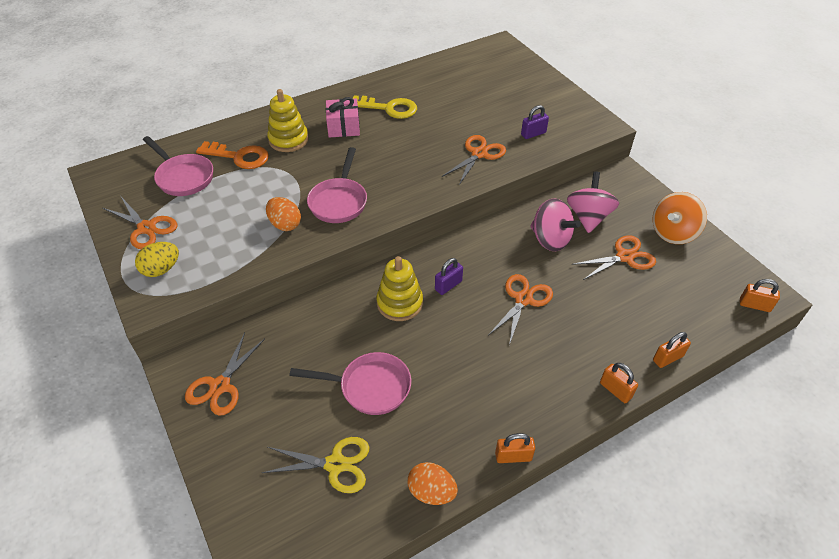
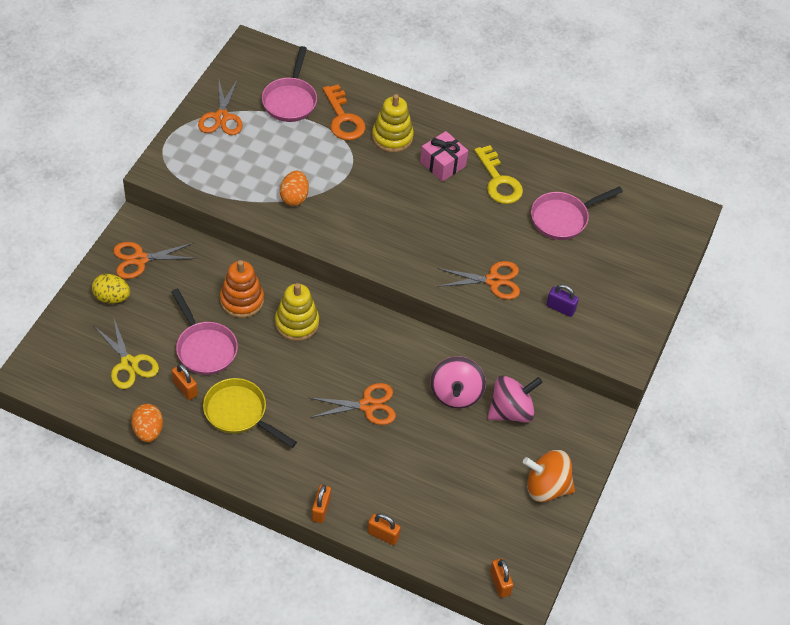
camera: 50 degrees right, 5 degrees up
yellow egg [135,242,179,277] -> yellow egg moved to [92,274,130,304]
pink pan [307,147,367,223] -> pink pan moved to [531,186,623,240]
purple padlock [435,258,463,295] -> none
orange padlock [495,433,535,463] -> orange padlock moved to [172,364,198,400]
orange scissors [571,235,656,280] -> none
none -> yellow pan [203,378,297,448]
none -> orange stacking toy [220,260,264,318]

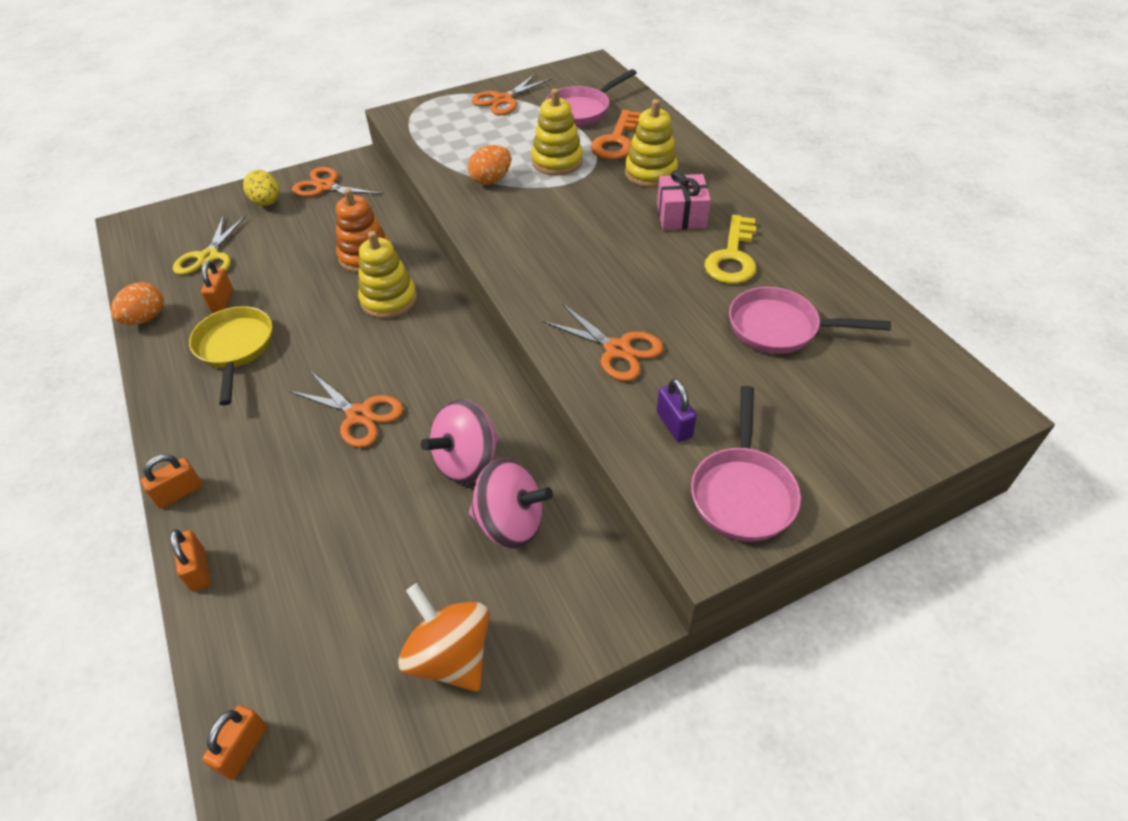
camera: 45 degrees right, 5 degrees down
pink pan [171,289,238,375] -> pink pan moved to [691,386,801,542]
none -> yellow stacking toy [531,89,583,176]

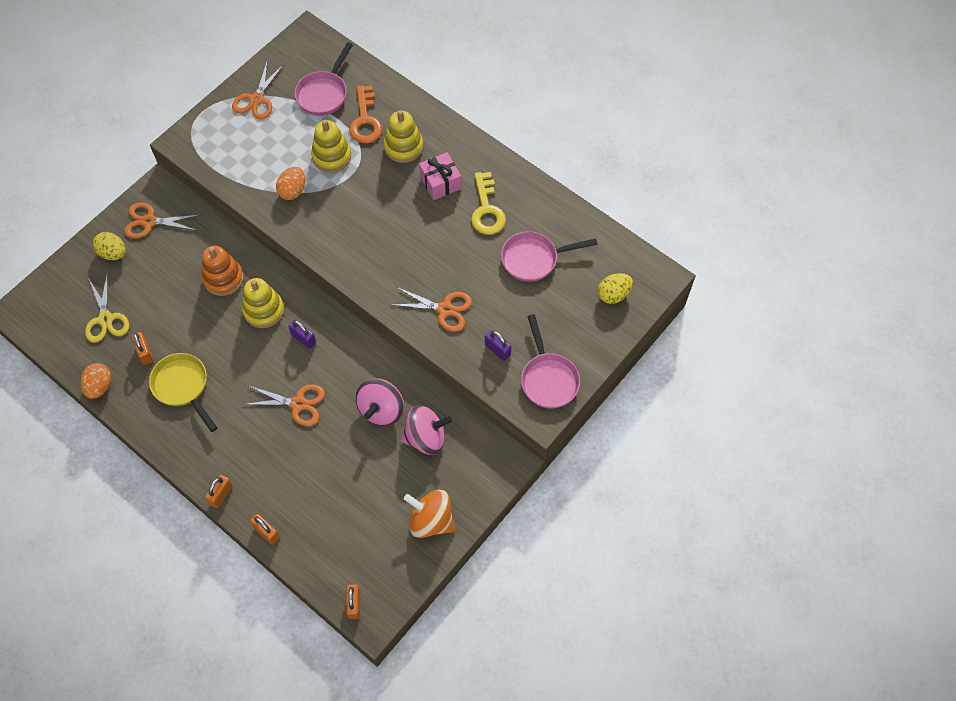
camera: 25 degrees left, 15 degrees up
none -> purple padlock [288,320,316,349]
none -> yellow egg [598,273,633,304]

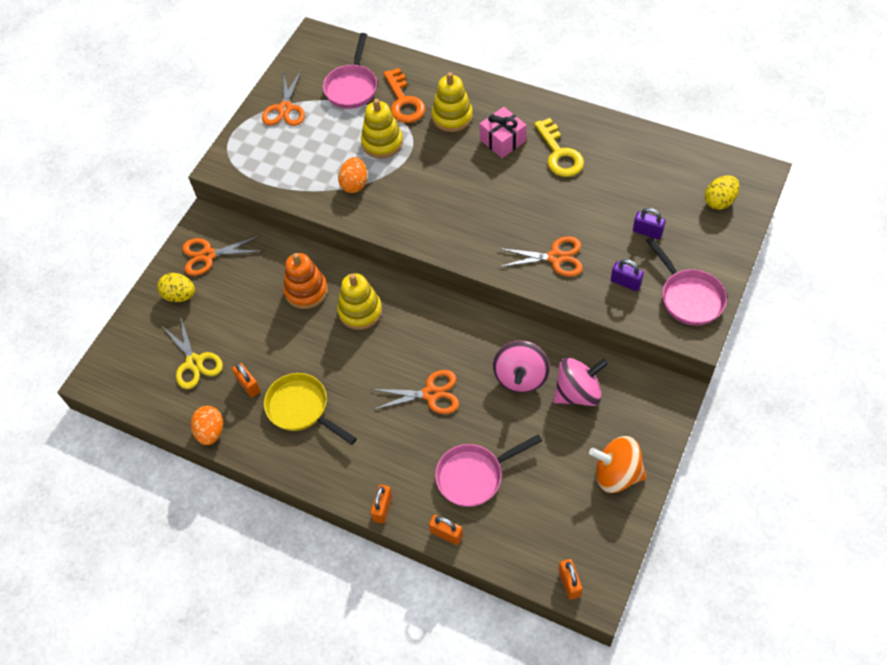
camera: 10 degrees left, 5 degrees down
purple padlock [288,320,316,349] -> purple padlock moved to [633,208,665,239]
pink pan [501,231,598,282] -> pink pan moved to [435,434,542,507]

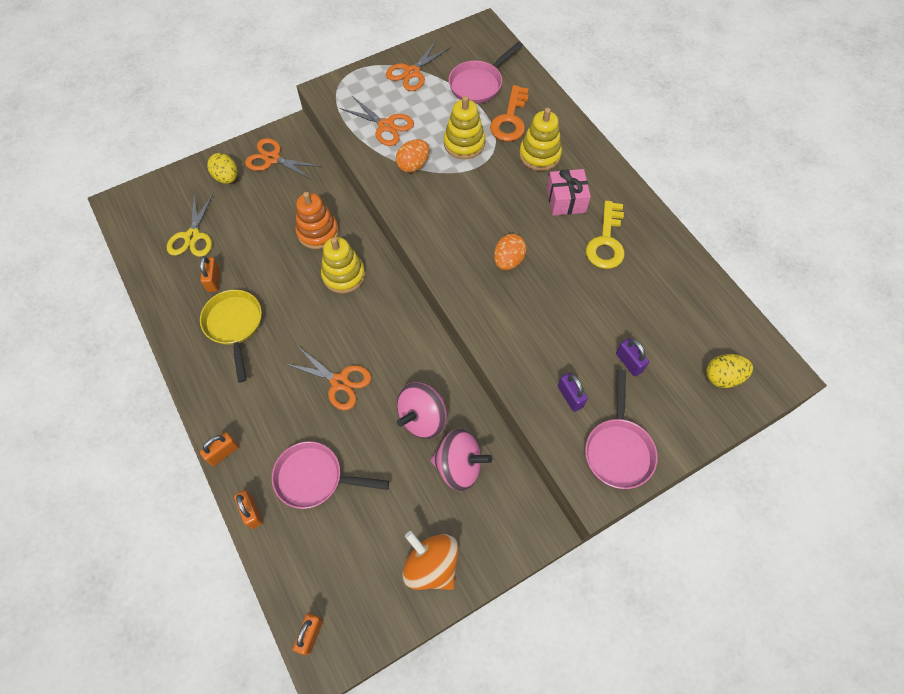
camera: 30 degrees right, 5 degrees up
orange egg [191,406,223,445] -> orange egg moved to [494,234,527,270]
orange scissors [498,236,583,277] -> orange scissors moved to [340,96,414,146]

